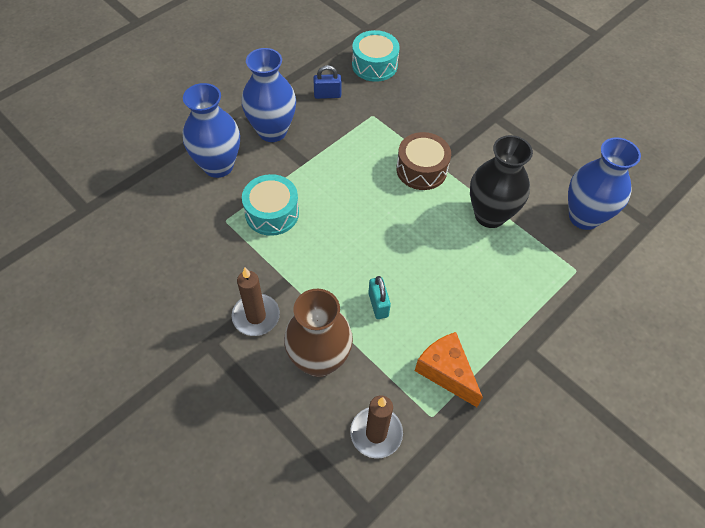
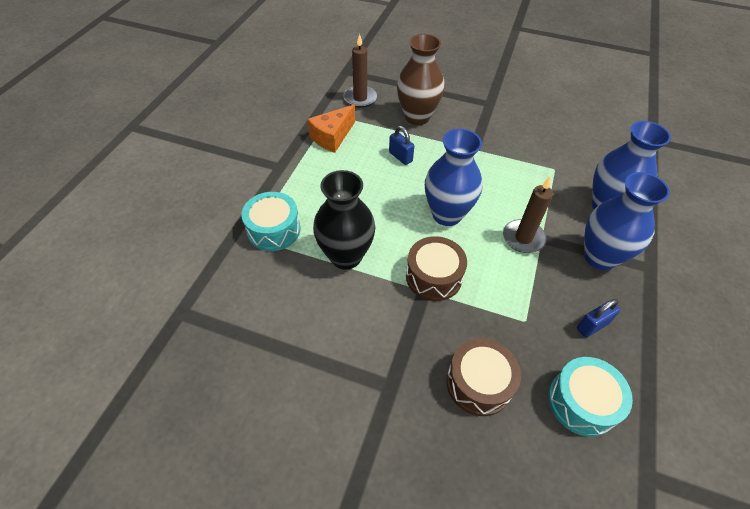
camera: 155 degrees right, 5 degrees down
brown candle [232,268,280,336] -> brown candle moved to [503,177,553,253]
turquoise drum [242,174,299,236] -> turquoise drum moved to [241,192,301,251]
turquoise padlock [368,276,391,319] -> blue padlock [389,126,414,165]
orange cheese [415,332,483,407] -> orange cheese turned 105 degrees clockwise [307,105,355,153]
blue vase [568,137,641,230] -> blue vase moved to [425,129,483,226]
none -> brown drum [446,338,521,416]

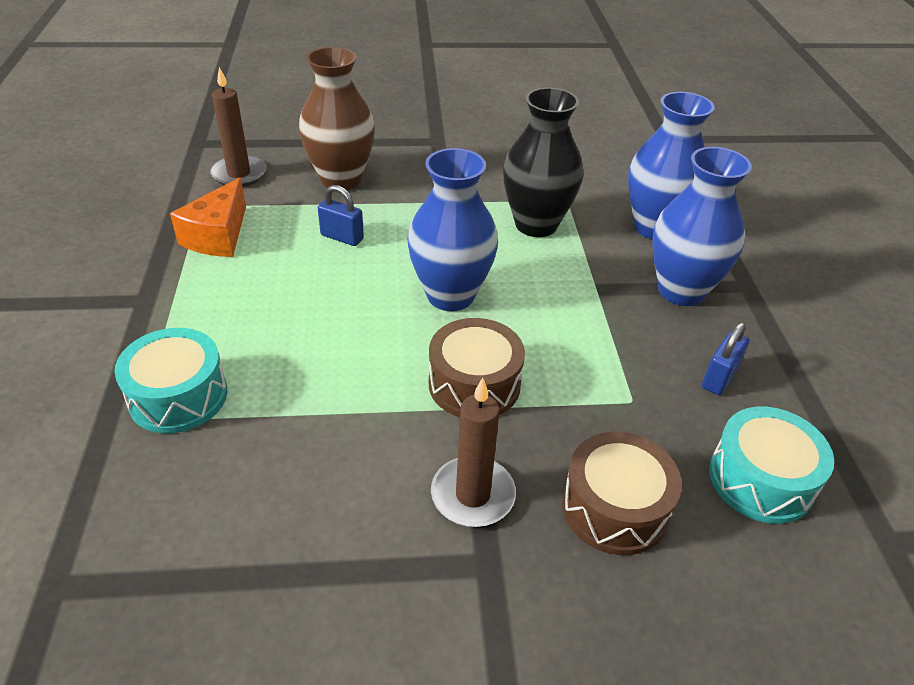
camera: 25 degrees left, 10 degrees down
black vase [313,170,375,270] -> black vase moved to [503,88,583,237]
brown candle [503,177,553,253] -> brown candle moved to [431,378,516,527]

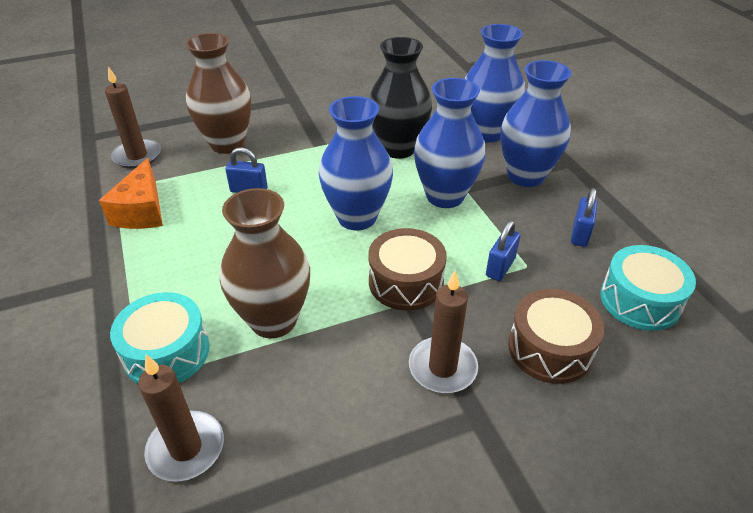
camera: 15 degrees left, 0 degrees up
none -> brown candle [138,355,224,482]
none -> brown vase [220,188,310,338]
none -> blue vase [414,78,486,208]
none -> blue padlock [486,221,520,281]

